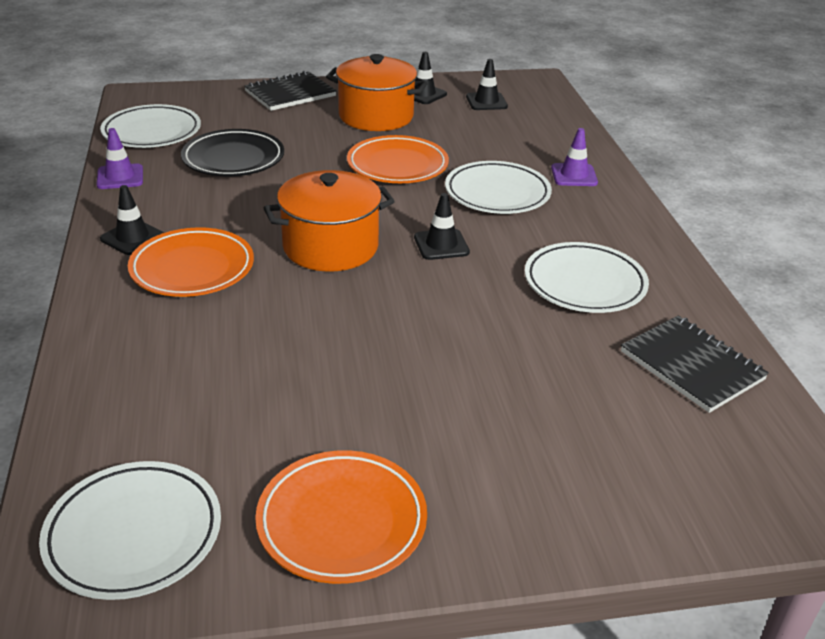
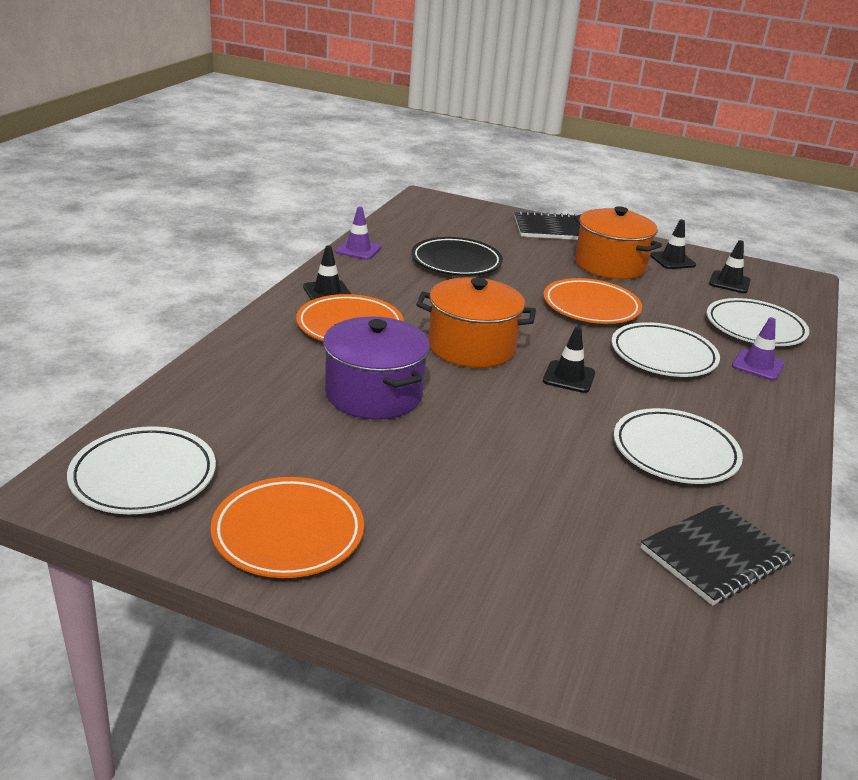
camera: 30 degrees right, 5 degrees down
white plate [100,104,201,148] -> white plate moved to [707,298,809,346]
black notebook [621,316,769,413] -> black notebook turned 60 degrees clockwise [641,502,795,606]
none -> purple pot [323,316,430,420]

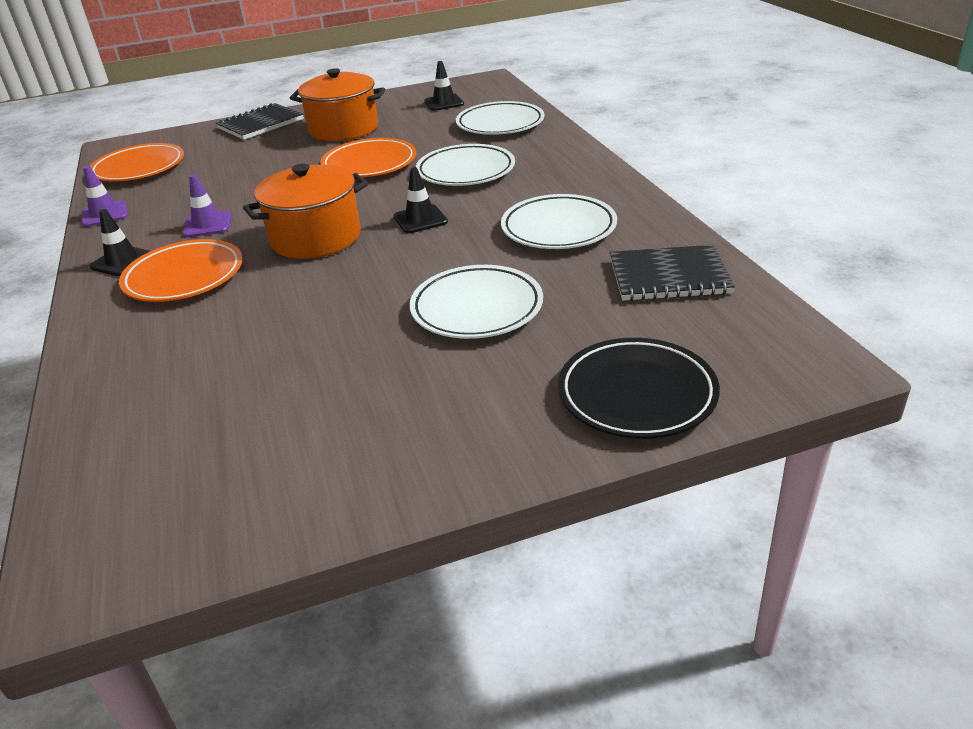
camera: 35 degrees left, 5 degrees up
white plate [67,426,216,514] -> white plate moved to [410,265,543,339]
orange plate [210,477,364,578] -> orange plate moved to [90,143,184,182]
purple pot [323,316,430,420] -> none
black plate [411,237,503,276] -> black plate moved to [558,338,720,439]
black notebook [641,502,795,606] -> black notebook turned 75 degrees clockwise [610,245,735,301]
black traffic cone [650,219,696,269] -> none
purple traffic cone [732,317,785,381] -> purple traffic cone moved to [182,174,231,238]

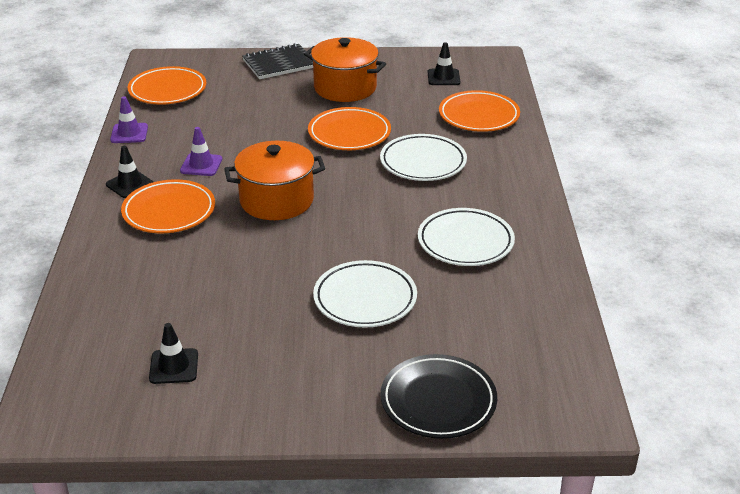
camera: 15 degrees right, 0 degrees up
black traffic cone [394,167,448,233] -> black traffic cone moved to [149,323,198,384]
white plate [456,101,544,135] -> orange plate [439,90,520,132]
black notebook [610,245,735,301] -> none

